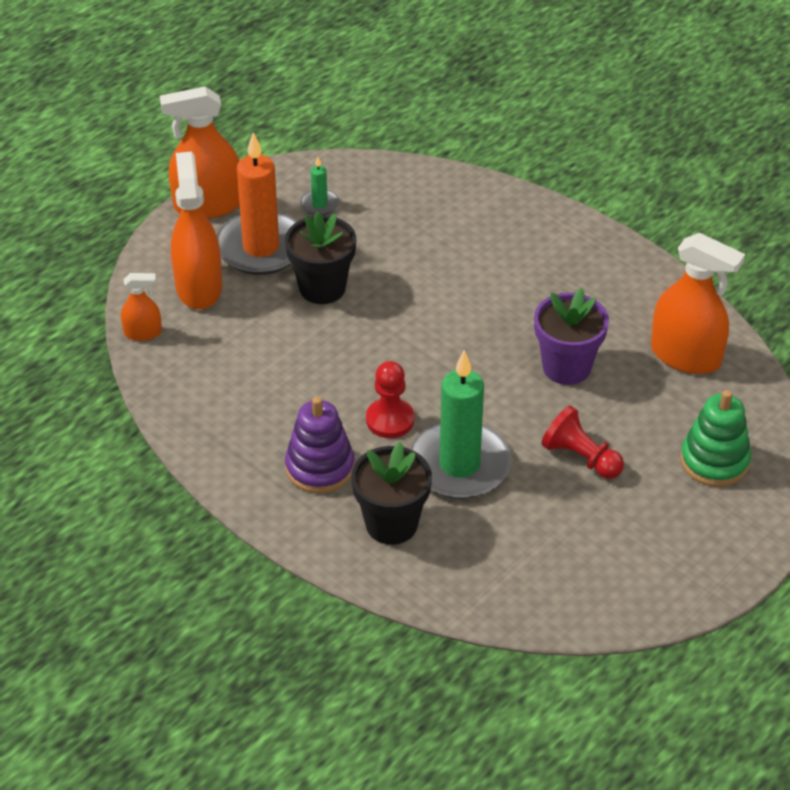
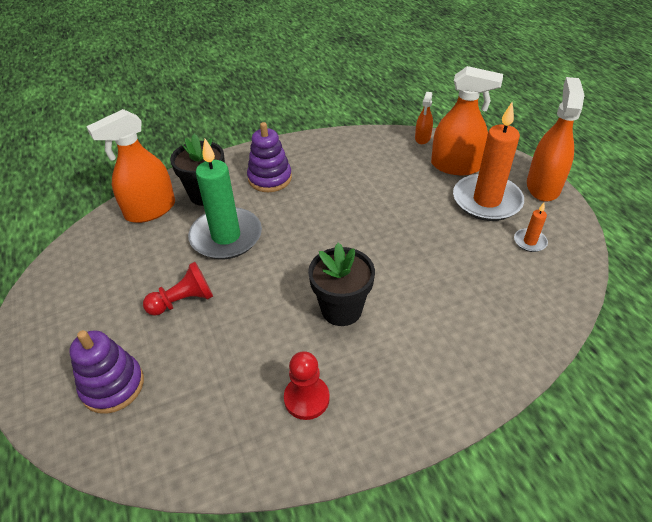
camera: 115 degrees right, 0 degrees up
black flower pot [285,212,356,304] -> black flower pot moved to [308,243,375,326]
green candle [300,157,339,215] -> orange candle [514,203,548,252]
red pawn [366,361,414,438] -> red pawn moved to [284,351,330,420]
purple flower pot [534,288,609,385] -> none
orange spray bottle [651,233,745,374] -> orange spray bottle moved to [86,109,175,223]
green stacking toy [680,390,751,487] -> purple stacking toy [69,330,144,414]

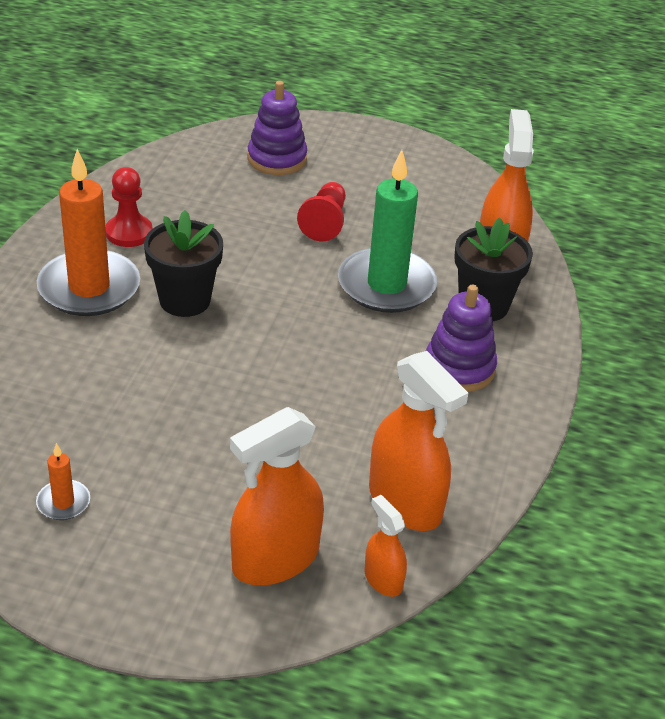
camera: 125 degrees right, 5 degrees down
orange candle [453,102,524,221] -> orange candle moved to [37,149,140,316]
orange spray bottle [527,77,584,202] -> orange spray bottle moved to [369,351,468,531]

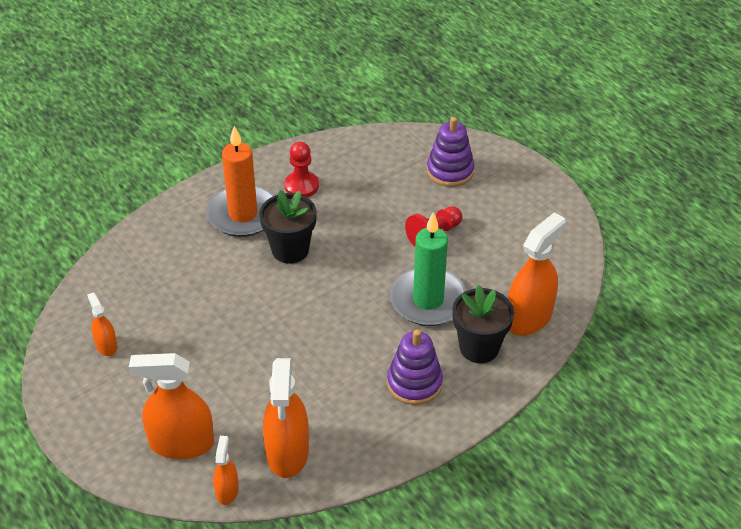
camera: 40 degrees right, 5 degrees up
orange candle [36,443,90,520] -> orange spray bottle [87,292,117,356]

